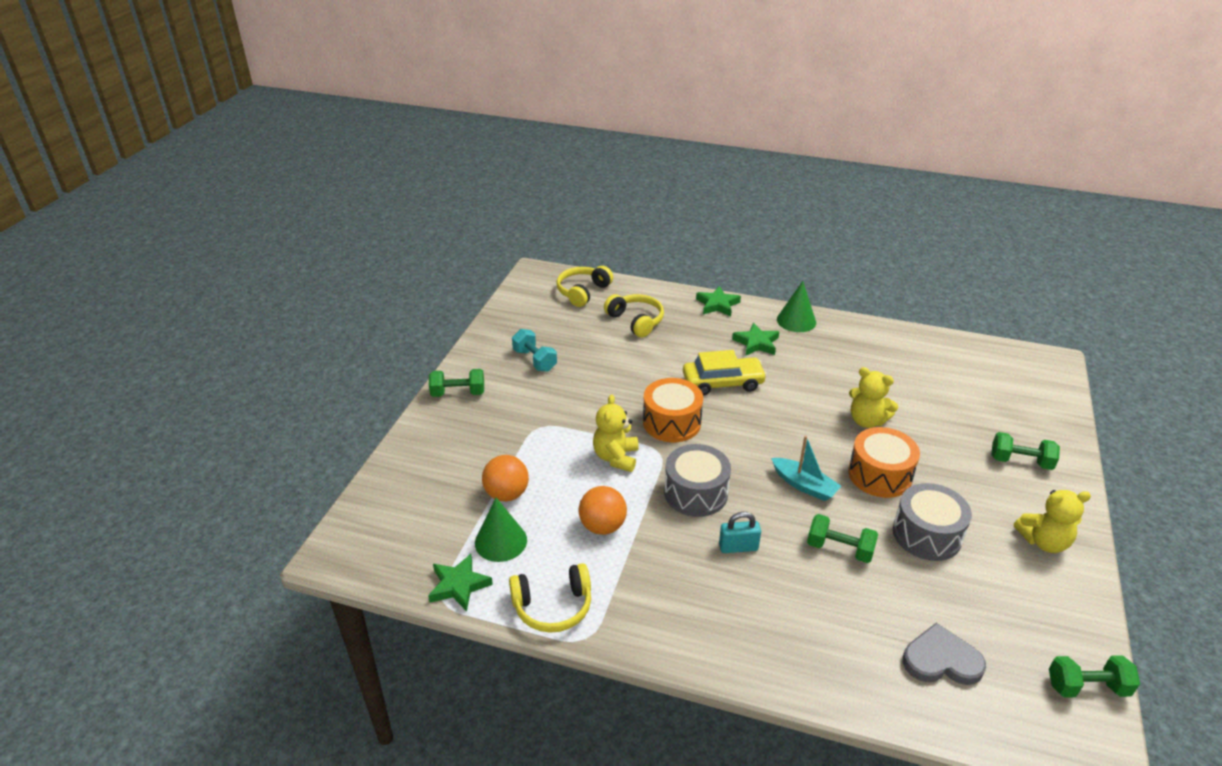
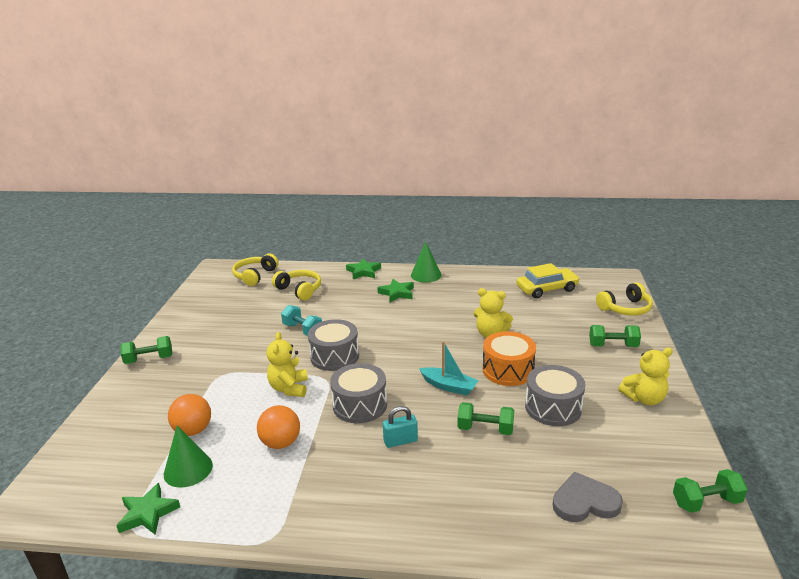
camera: 10 degrees left, 10 degrees down
yellow headphones [509,563,591,633] -> yellow headphones moved to [596,282,653,316]
turquoise dumbbell [512,329,557,372] -> turquoise dumbbell moved to [281,305,322,336]
orange drum [643,378,703,442] -> grey drum [308,319,359,371]
yellow car [683,350,767,396] -> yellow car moved to [517,263,580,298]

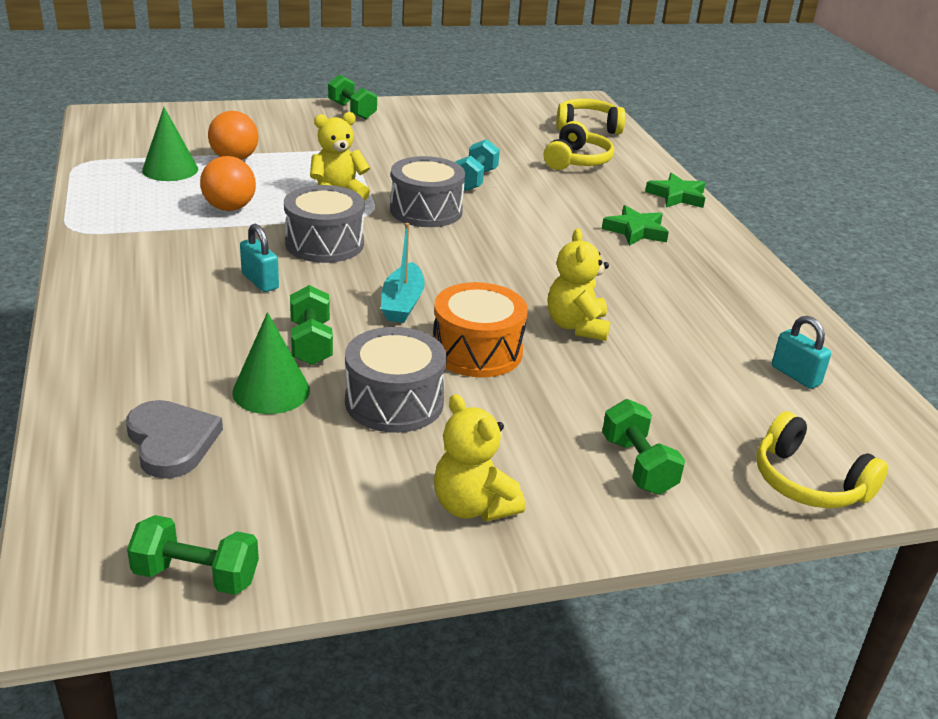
camera: 65 degrees right, 5 degrees up
green star [116,483,180,535] -> none
green cone [411,242,441,283] -> green cone moved to [232,312,310,414]
yellow car [517,263,580,298] -> turquoise padlock [772,316,831,389]
green dumbbell [673,469,748,513] -> green dumbbell turned 45 degrees counterclockwise [127,515,259,595]

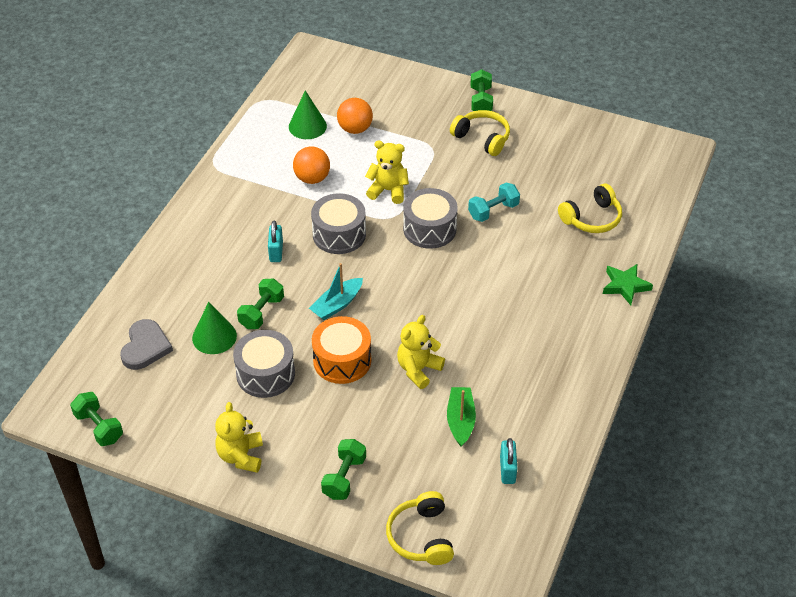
camera: 40 degrees right, 15 degrees up
yellow headphones [556,99,625,134] -> yellow headphones moved to [450,110,510,156]
green star [602,205,669,246] -> none
none -> green boat [447,387,476,447]

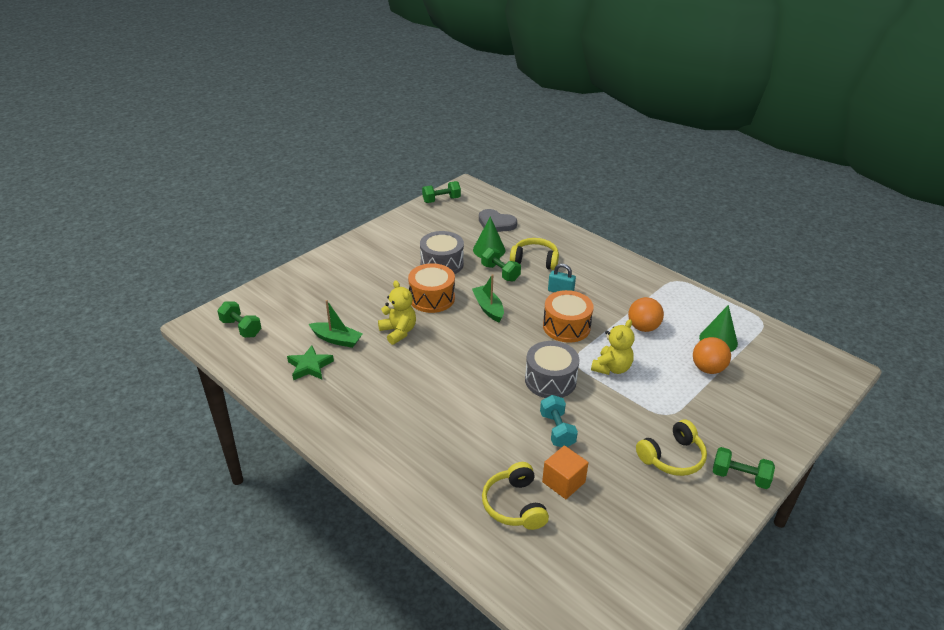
camera: 110 degrees right, 10 degrees down
yellow teddy bear [215,402,263,473] -> none
turquoise boat [309,263,363,320] -> green boat [472,274,504,322]
grey drum [311,193,366,254] -> orange drum [543,290,594,343]
green dumbbell [321,439,366,500] -> green dumbbell moved to [217,301,261,338]
yellow headphones [386,491,454,565] -> yellow headphones moved to [510,238,559,270]
turquoise padlock [500,438,517,484] -> none
green star [603,264,653,305] -> green star moved to [287,345,334,380]
none -> orange cube [542,445,589,499]

